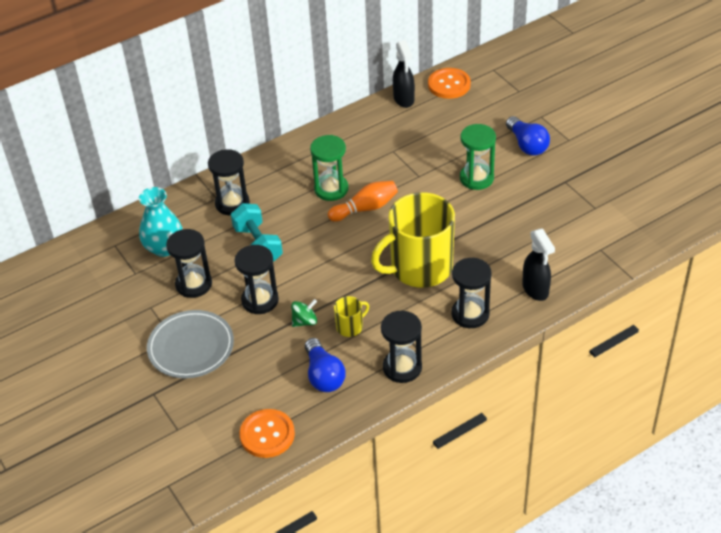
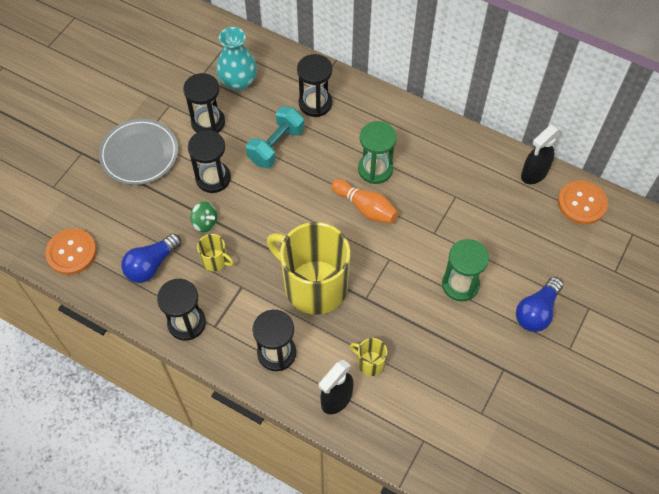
camera: 60 degrees right, 15 degrees up
none -> yellow mug [350,338,387,376]

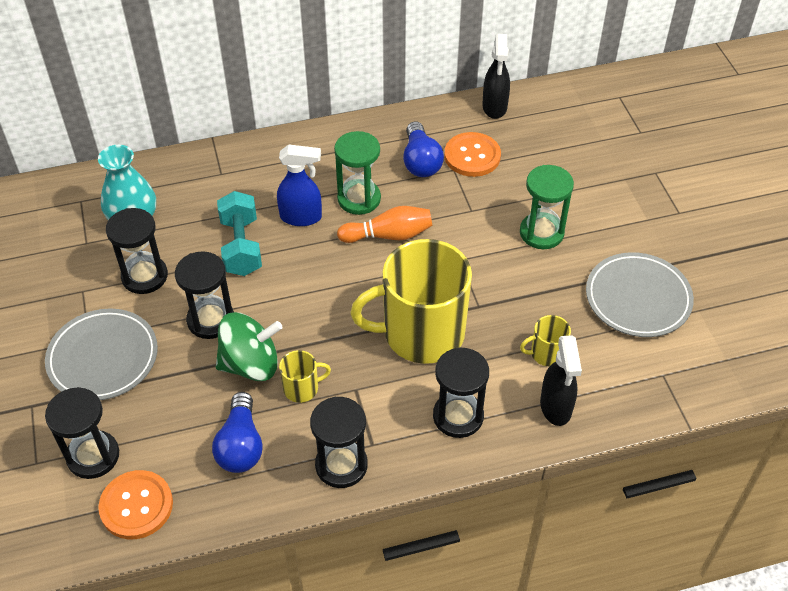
camera: 45 degrees left, 10 degrees down
green spinning top [191,202,217,232] -> green spinning top [216,312,282,381], size x1.85
black hourglass [297,54,332,117] -> black hourglass moved to [45,387,119,479]
blue light bulb [516,277,563,332] -> blue light bulb moved to [403,121,444,177]
orange button [558,180,608,225] -> orange button moved to [444,132,501,177]
none -> blue spray bottle [277,144,322,226]
none -> grey plate [586,252,694,337]

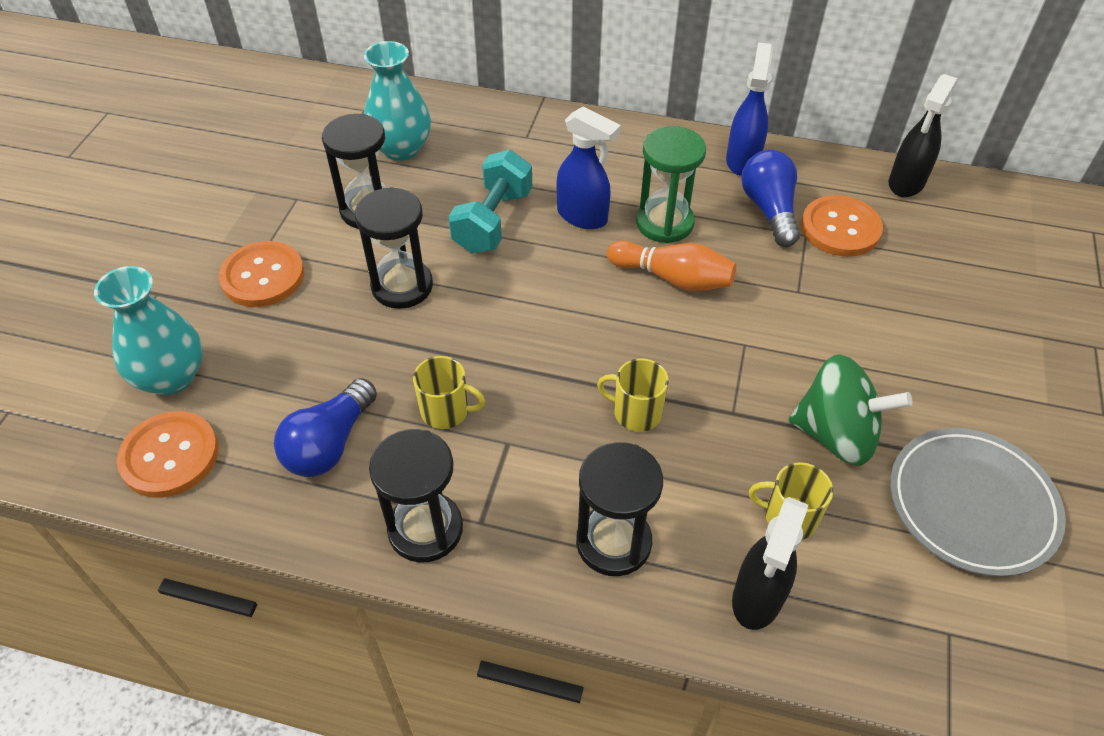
camera: 30 degrees right, 0 degrees up
grey plate [45,309,158,400] -> orange button [219,241,304,307]
black hourglass [45,387,119,479] -> turquoise vase [94,266,203,395]
green spinning top [216,312,282,381] -> green spinning top moved to [788,354,912,466]
yellow mug [350,239,472,364] -> yellow mug [597,358,669,432], size x0.42
blue light bulb [403,121,444,177] -> blue light bulb turned 150 degrees clockwise [741,150,800,247]
green hourglass [520,165,574,249] -> none
none -> blue spray bottle [726,42,773,176]

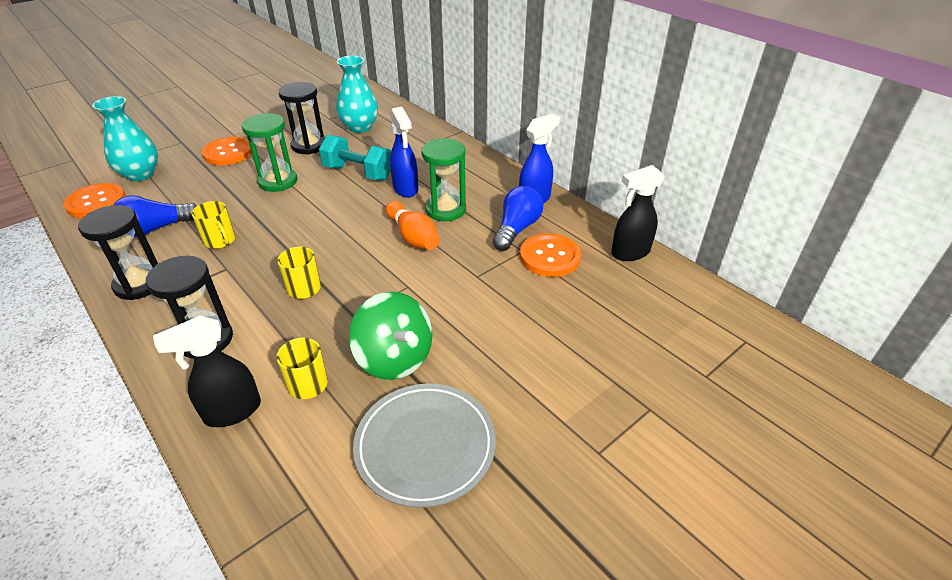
camera: 35 degrees right, 10 degrees down
black hourglass [355,187,433,309] -> green hourglass [242,113,297,192]
turquoise dumbbell [448,150,532,253] -> turquoise dumbbell turned 60 degrees clockwise [319,135,391,180]

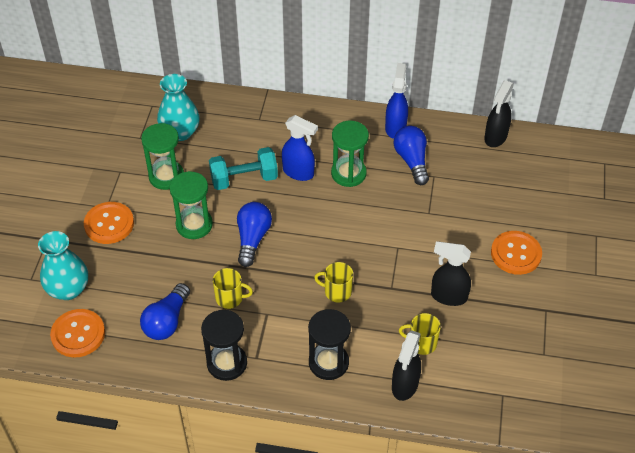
camera: 40 degrees left, 10 degrees up
black hourglass [278,82,325,154] -> green hourglass [141,123,184,190]
green spinning top [349,292,433,380] -> black spray bottle [431,241,471,306]
grey plate [353,384,496,508] -> none
orange bowling pin [386,201,439,250] -> none
orange button [520,233,581,277] -> orange button moved to [491,231,542,275]
none -> blue light bulb [237,202,272,267]

